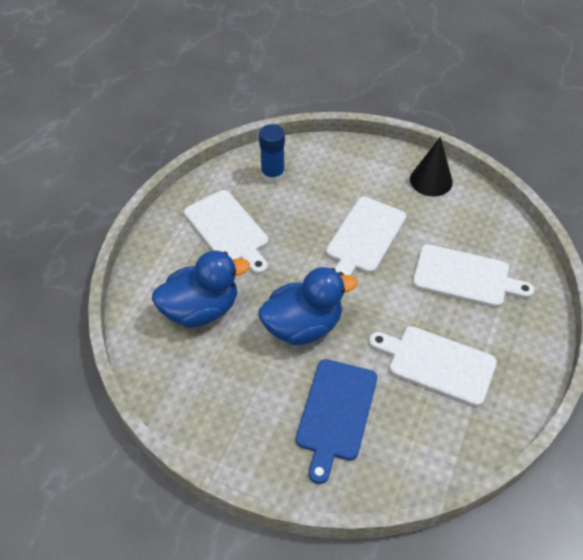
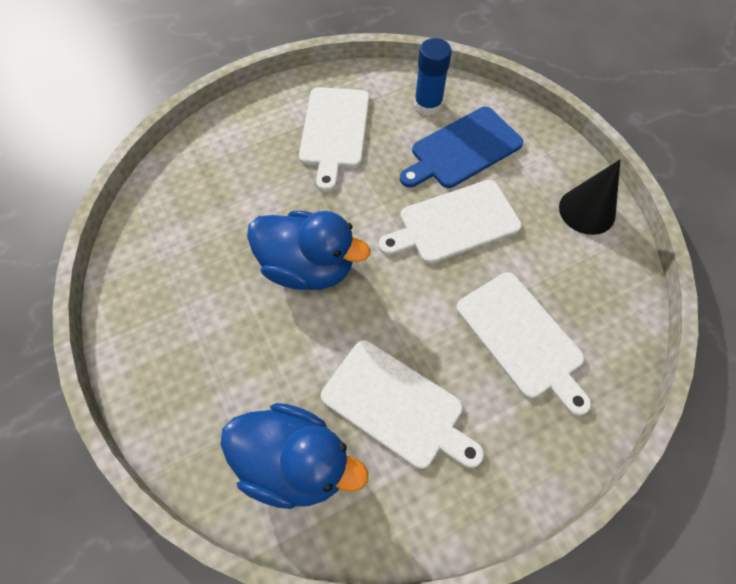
camera: 40 degrees right, 10 degrees up
blue duck [152,250,250,328] -> blue duck moved to [220,403,368,509]
blue cutting board [296,359,377,484] -> blue cutting board moved to [400,107,523,188]
white cutting board [369,326,497,407] -> white cutting board turned 150 degrees clockwise [321,340,484,469]

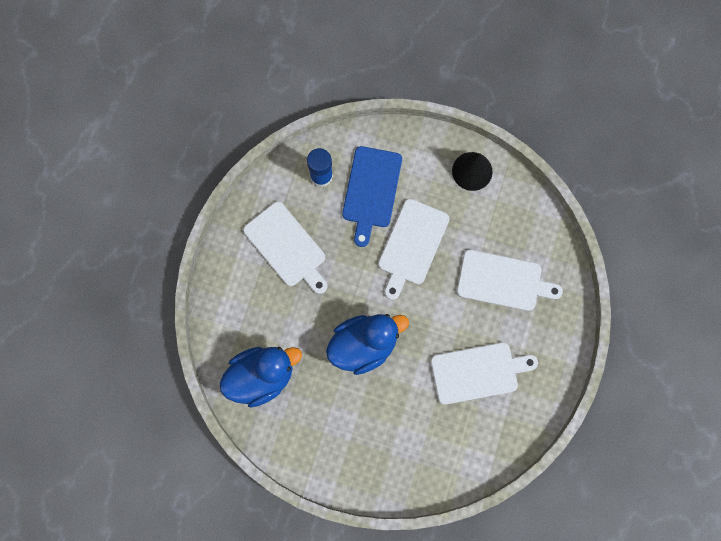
camera: 45 degrees left, 15 degrees up
blue duck [220,403,368,509] -> blue duck moved to [219,347,302,408]

